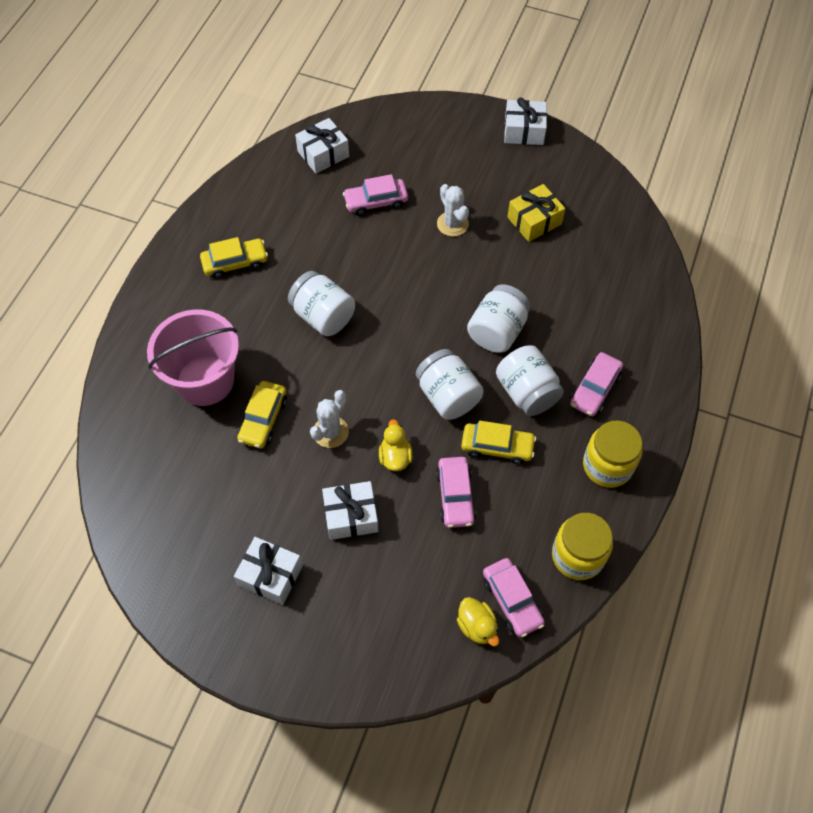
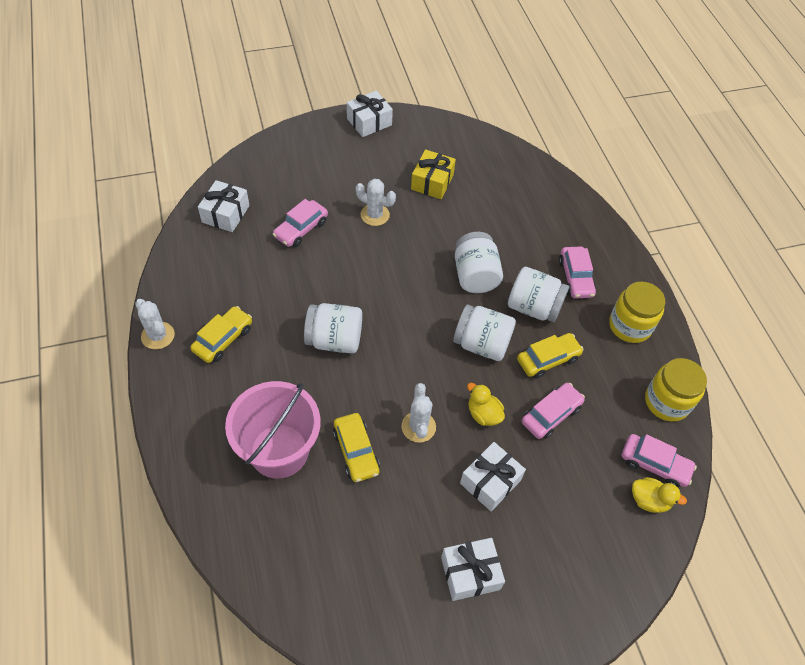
camera: 40 degrees left, 5 degrees down
pink car [436,457,476,528] -> pink car turned 90 degrees counterclockwise [522,383,585,439]
none -> white cactus [135,299,175,349]

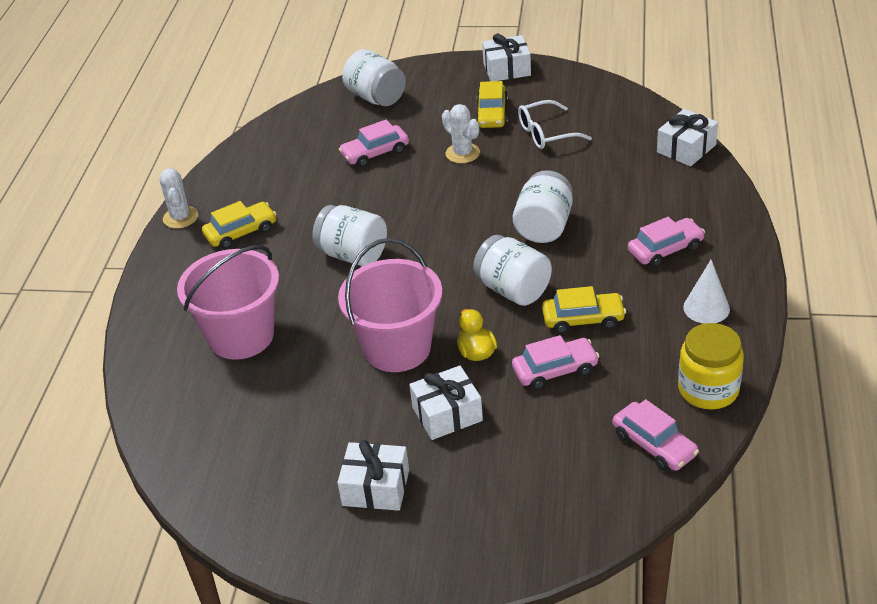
camera: 30 degrees right, 15 degrees down
white gift [198,180,249,232] -> white gift moved to [657,109,718,166]
yellow car [333,413,380,482] -> yellow car moved to [476,81,508,128]
white cactus [401,383,436,443] -> pink bucket [338,238,442,372]
yellow gift [411,149,456,199] -> white glasses [518,100,592,149]
white jar [508,267,569,322] -> white jar moved to [342,49,406,106]
pink car [559,246,596,299] -> pink car turned 135 degrees counterclockwise [628,217,705,267]
yellow jar [609,282,665,343] -> white cone [683,260,730,324]
yellow duck [632,477,687,513] -> none

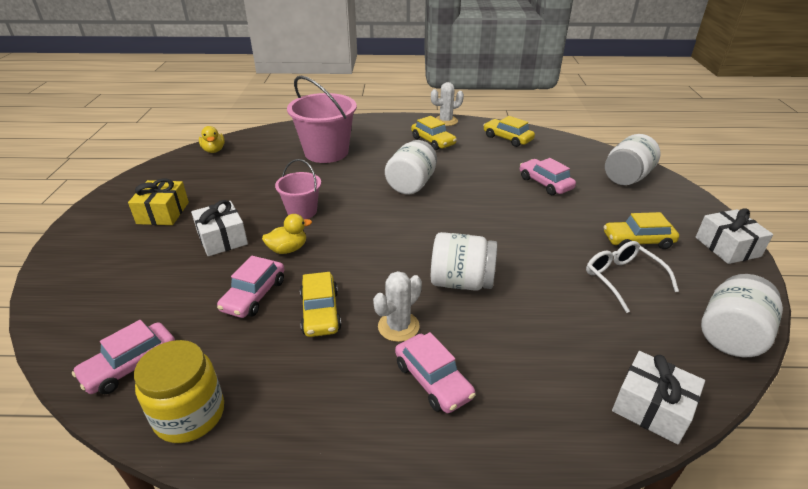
camera: 80 degrees right, 5 degrees down
white gift [337,440,409,511] -> yellow gift [128,178,189,225]
pink bucket [338,238,442,372] -> pink bucket [275,159,321,219], size x0.56
white cactus [442,104,480,163] -> white cactus moved to [373,271,422,342]
white jar [473,235,552,306] -> white jar moved to [701,274,783,357]
pink car [512,335,600,390] -> pink car turned 45 degrees clockwise [217,256,284,318]
white cone [683,260,730,324] -> none
none -> yellow duck [199,126,225,153]
none -> yellow car [483,116,535,147]

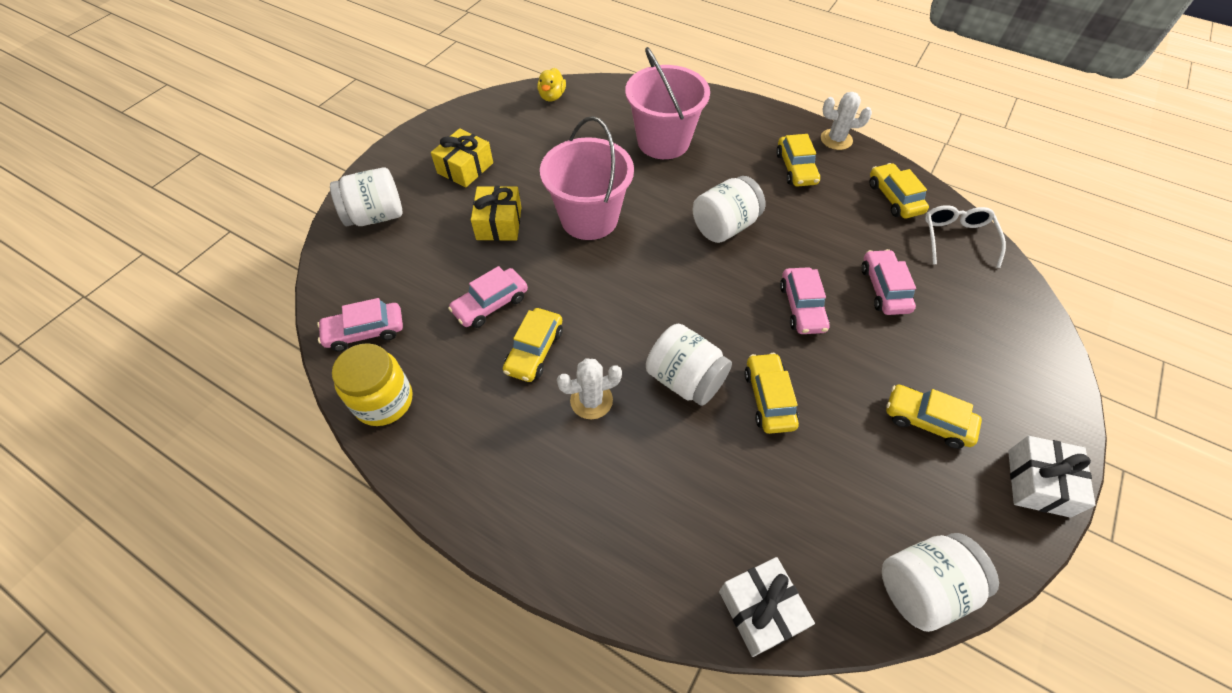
camera: 30 degrees right, 20 degrees up
white gift [191,200,248,256] -> yellow gift [471,186,521,241]
yellow duck [262,214,312,254] -> none
pink bucket [275,159,321,219] -> pink bucket [540,116,634,240], size x1.78
pink car [395,332,476,413] -> pink car moved to [780,267,830,334]
white glasses [586,241,679,313] -> white glasses moved to [925,205,1006,268]
white jar [605,134,661,185] -> white jar moved to [330,168,402,226]
none -> yellow car [744,353,799,434]

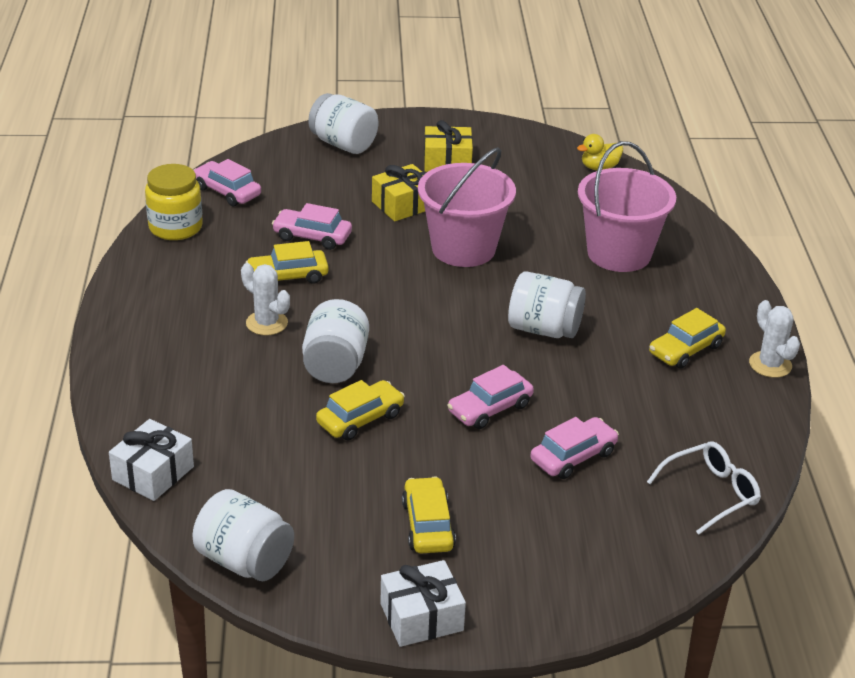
camera: 55 degrees right, 20 degrees down
yellow car [870,163,929,218] -> none

